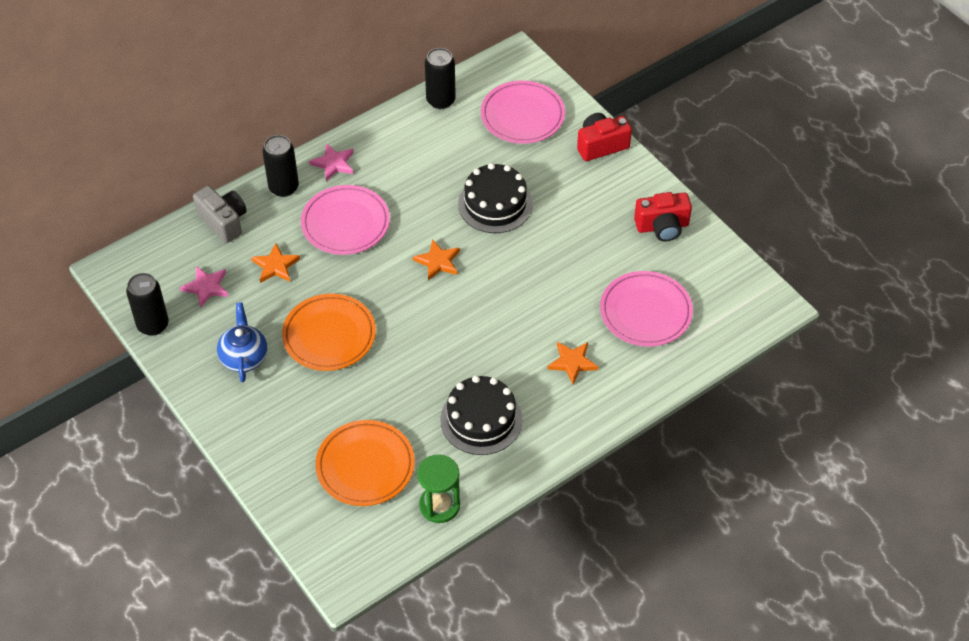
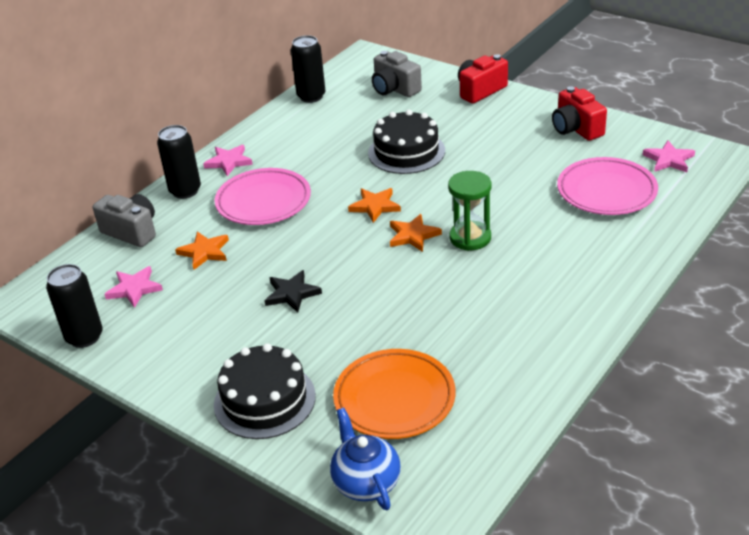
camera: 15 degrees left, 15 degrees down
blue teapot [217,302,267,382] -> blue teapot moved to [330,408,401,510]
orange plate [282,294,376,371] -> black star [265,270,322,313]
green hourglass [417,454,460,523] -> green hourglass moved to [448,171,492,251]
black cake [440,375,523,455] -> black cake moved to [214,343,316,439]
pink plate [481,81,565,144] -> grey camera [372,51,422,97]
orange star [547,342,599,384] -> orange star moved to [390,214,442,252]
red camera [634,192,692,241] -> red camera turned 90 degrees clockwise [552,86,607,141]
none -> pink star [643,141,695,172]

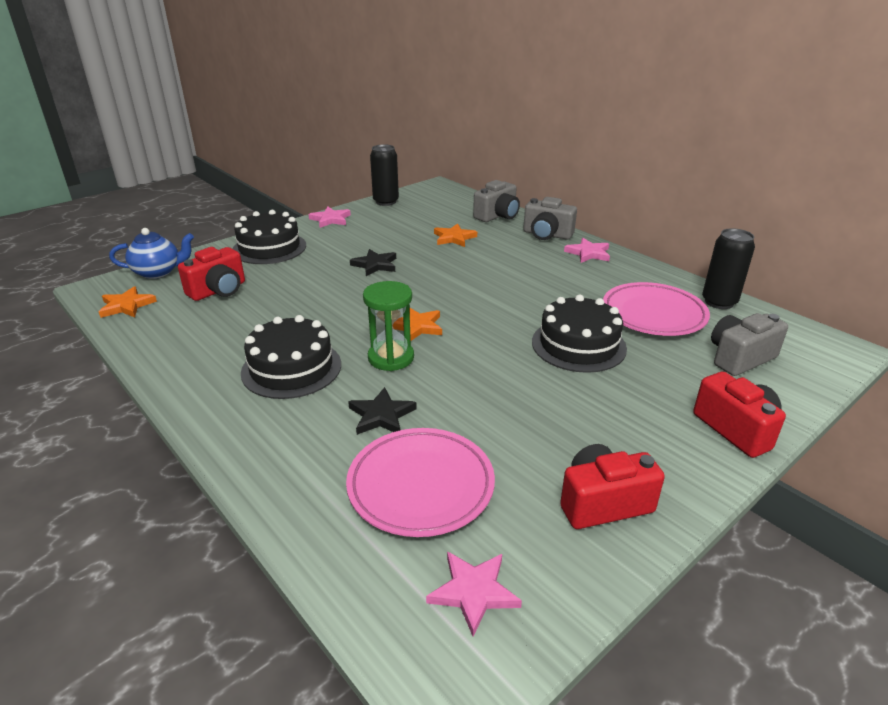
camera: 100 degrees right, 5 degrees down
pink star [105,266,163,308] -> pink star moved to [308,207,351,228]
black can [157,125,201,199] -> grey camera [523,197,577,240]
pink plate [215,168,311,225] -> pink plate moved to [603,282,710,336]
orange plate [333,349,456,439] -> red camera [178,247,245,301]
orange star [348,188,401,223] -> orange star moved to [99,286,157,318]
none -> black cake [241,315,341,399]
none -> black star [348,387,417,435]

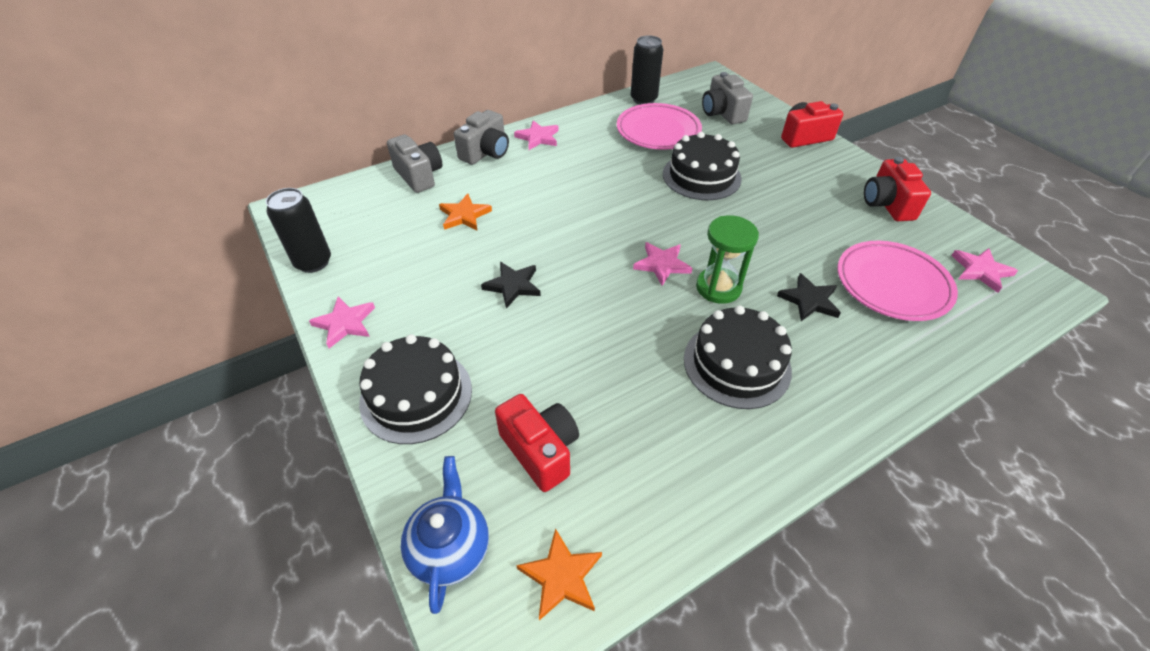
camera: 80 degrees left, 15 degrees up
orange star [393,307,442,341] -> pink star [633,242,693,286]

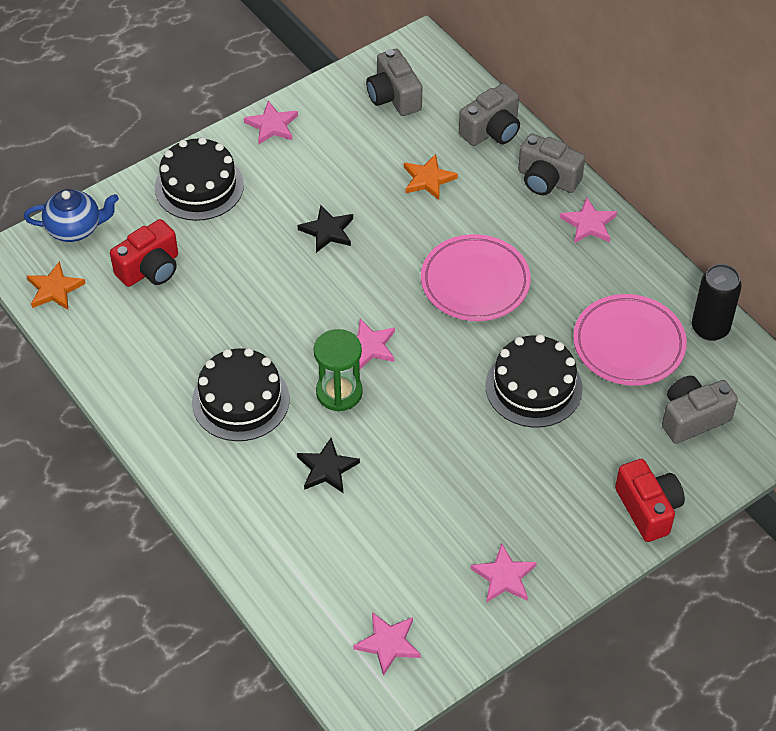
camera: 85 degrees right, 5 degrees up
black can [266,188,331,273] -> none
pink plate [838,241,958,321] -> pink plate moved to [421,234,531,321]
red camera [864,157,931,221] -> pink star [471,543,537,603]
none -> grey camera [366,49,422,116]

